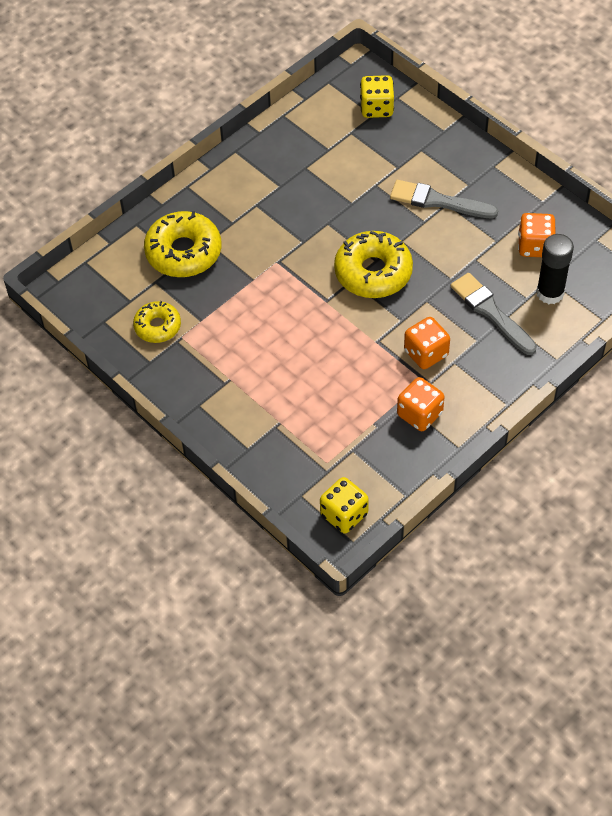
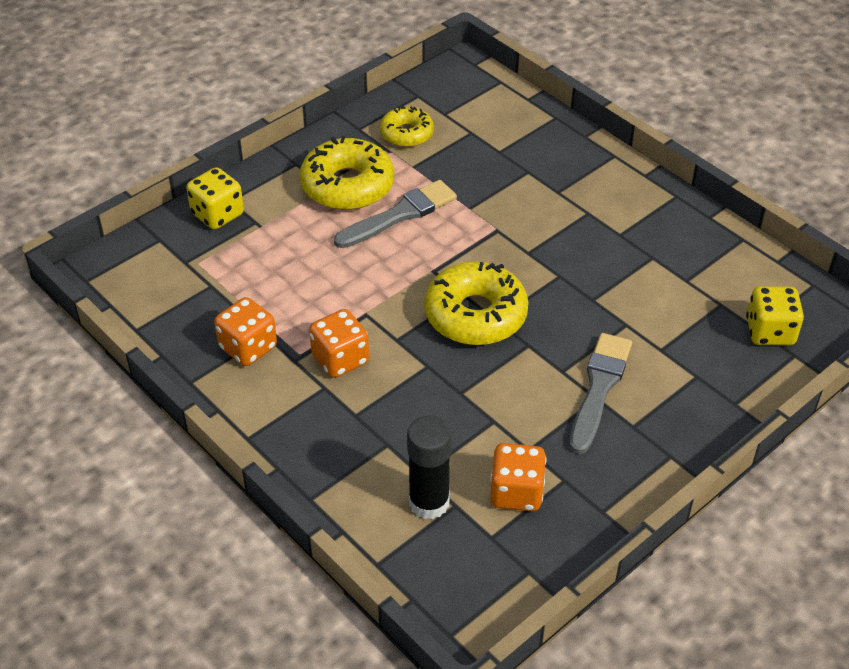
camera: 90 degrees right, 10 degrees down
yellow donut [144,211,221,277] -> yellow donut moved to [300,136,394,210]
yellow dice [320,477,369,533] -> yellow dice moved to [186,167,244,229]
grey brush [451,273,537,355] -> grey brush moved to [334,180,457,248]

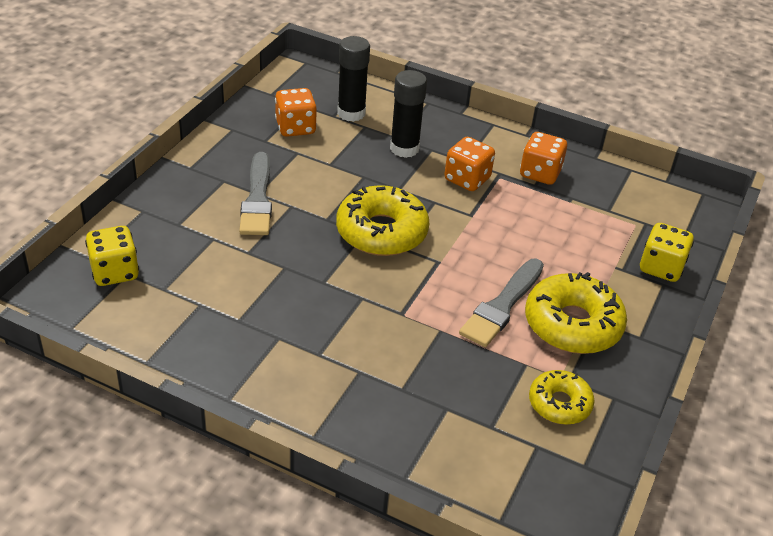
camera: 155 degrees right, 5 degrees down
none -> black glue stick [390,70,427,158]

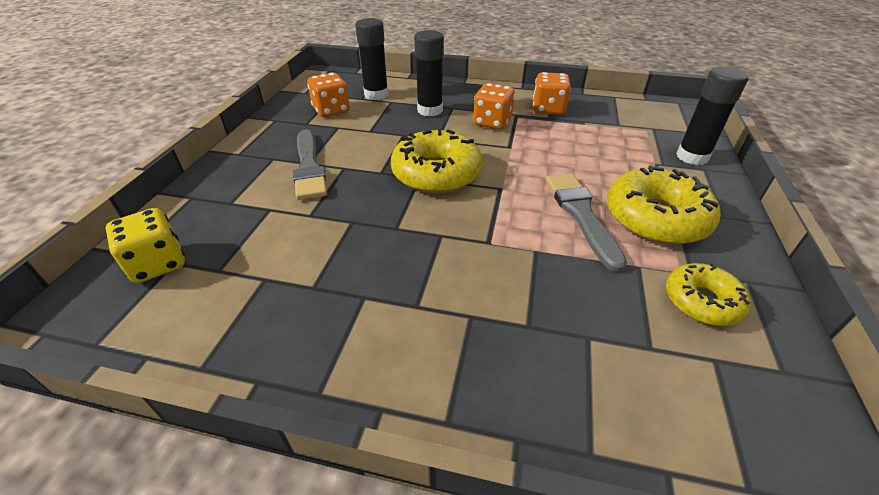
camera: 10 degrees left, 0 degrees up
grey brush [459,259,544,347] -> grey brush turned 150 degrees clockwise [546,173,627,273]
yellow dice [640,223,694,282] -> black glue stick [676,67,748,165]

